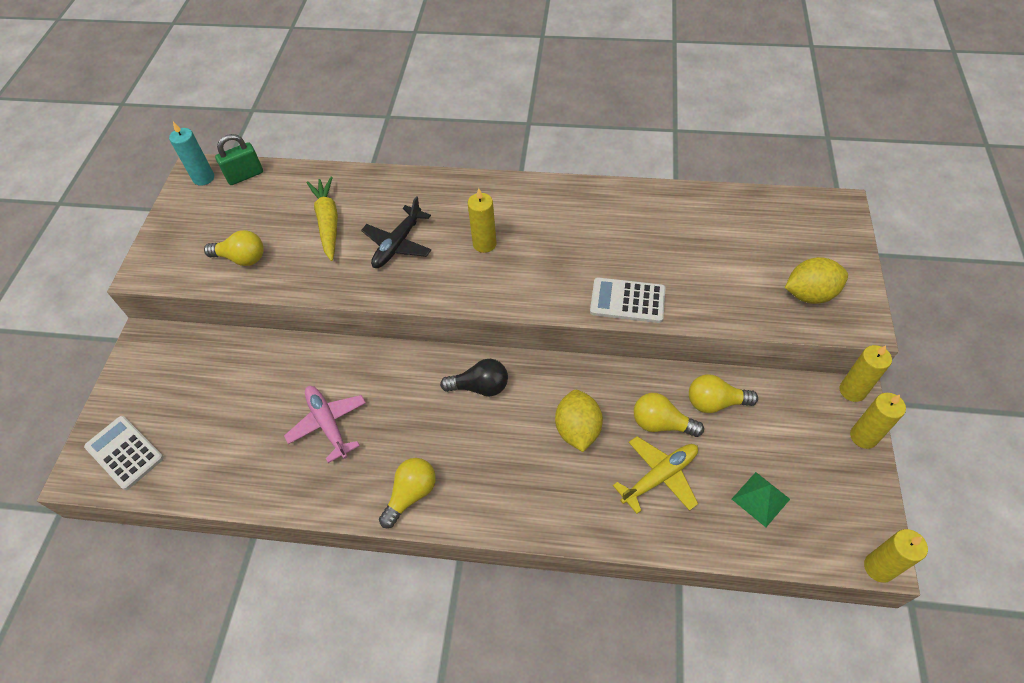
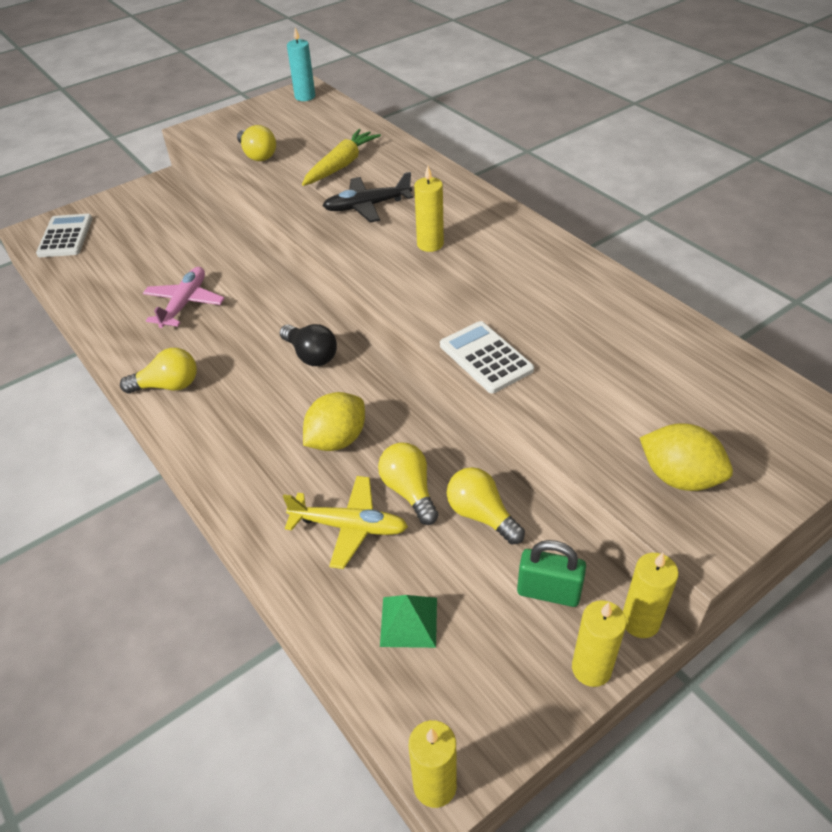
camera: 45 degrees right, 10 degrees down
green padlock [215,134,263,185] -> green padlock moved to [517,540,586,607]

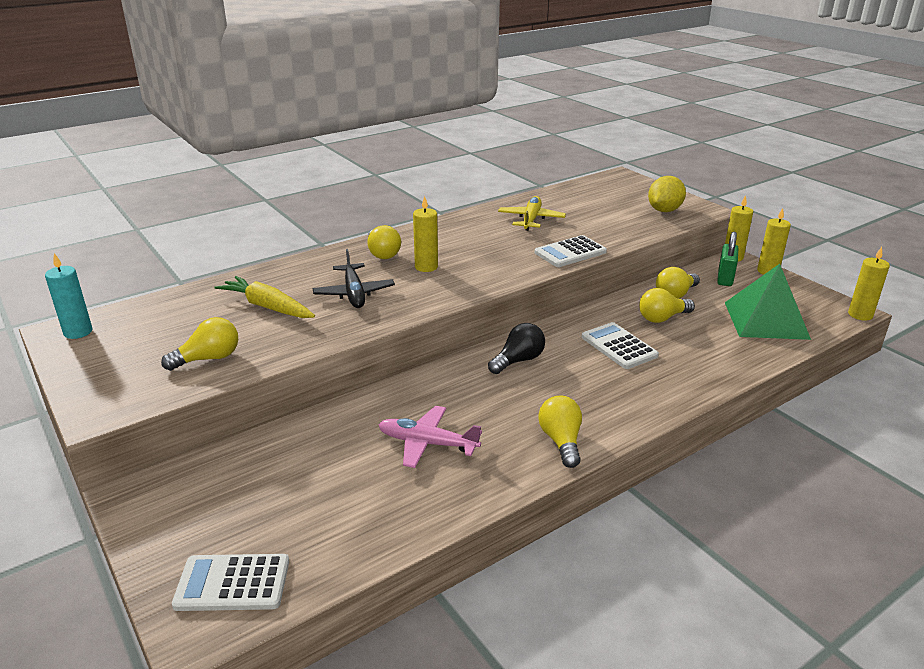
camera: 90 degrees left, 15 degrees down
yellow plane [283,476,408,569] -> yellow plane moved to [498,196,566,231]
yellow lemon [303,392,365,451] -> white calculator [582,322,659,369]
green pyramid [380,595,437,648] -> green pyramid [725,264,811,340], size x1.97
none -> yellow light bulb [368,225,401,259]

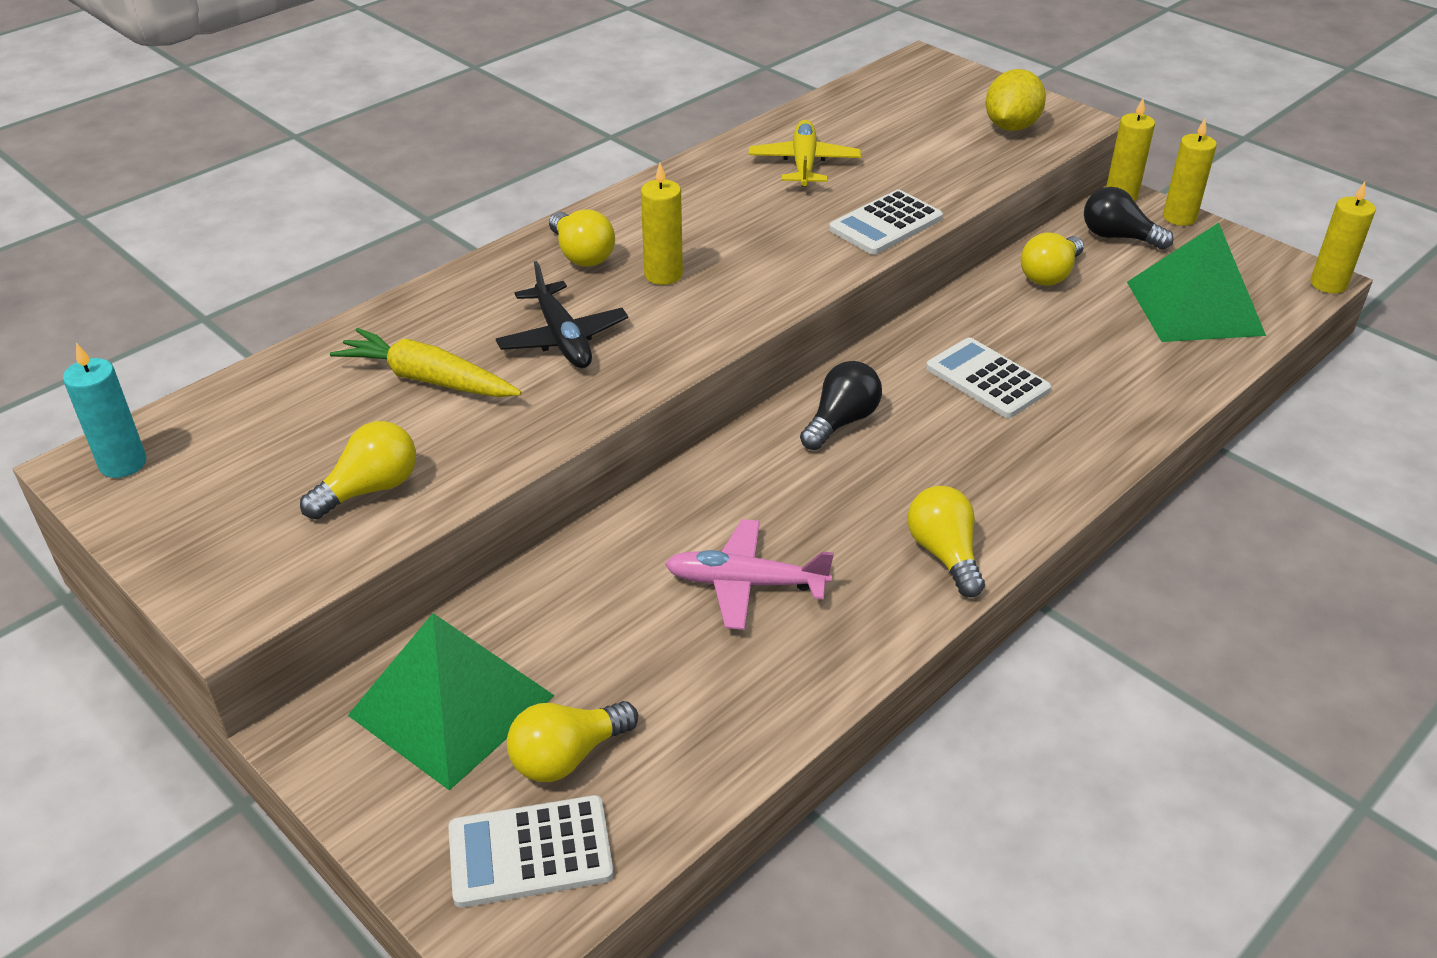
camera: 10 degrees left, 10 degrees up
yellow light bulb [639,288,695,323] -> yellow light bulb moved to [507,701,638,782]
green padlock [717,231,738,286] -> black light bulb [1084,187,1174,250]
none -> green pyramid [348,613,555,791]

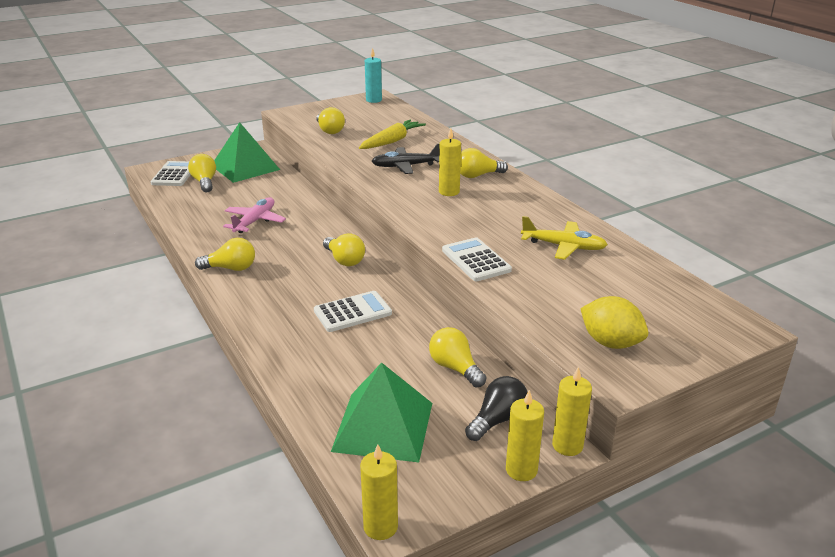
camera: 105 degrees right, 10 degrees down
black light bulb [800,361,882,450] -> yellow light bulb [323,233,365,266]

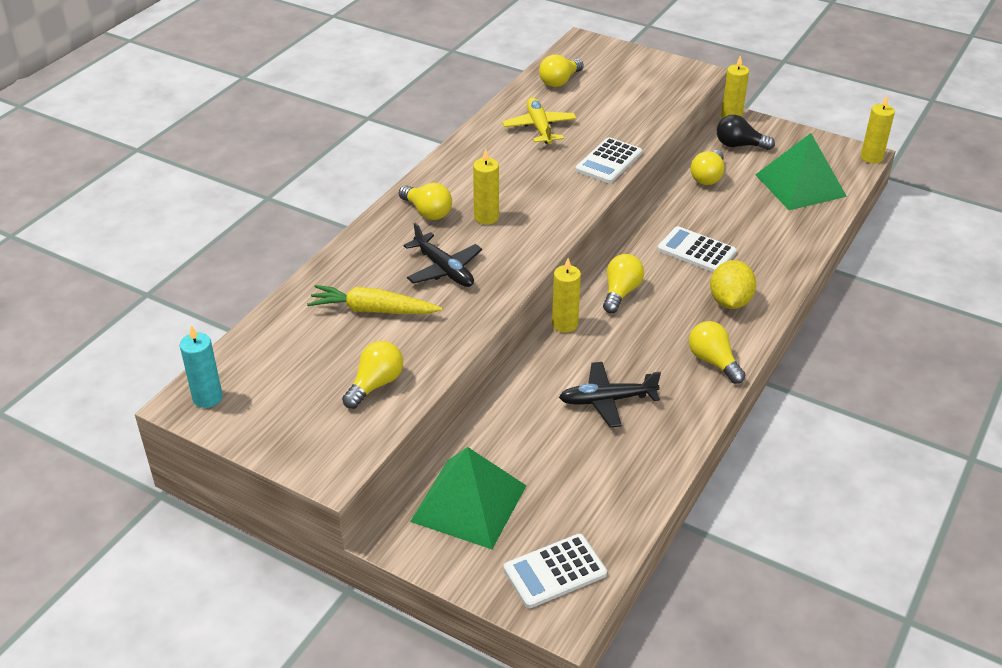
camera: 120 degrees left, 10 degrees up
yellow light bulb [188,154,216,192] -> yellow light bulb moved to [539,54,584,87]
pink plane [223,197,286,233] -> black plane [559,362,661,428]
yellow candle [506,390,544,481] -> yellow candle moved to [552,258,581,333]
yellow lemon [580,296,648,349] -> yellow lemon moved to [710,260,756,309]

